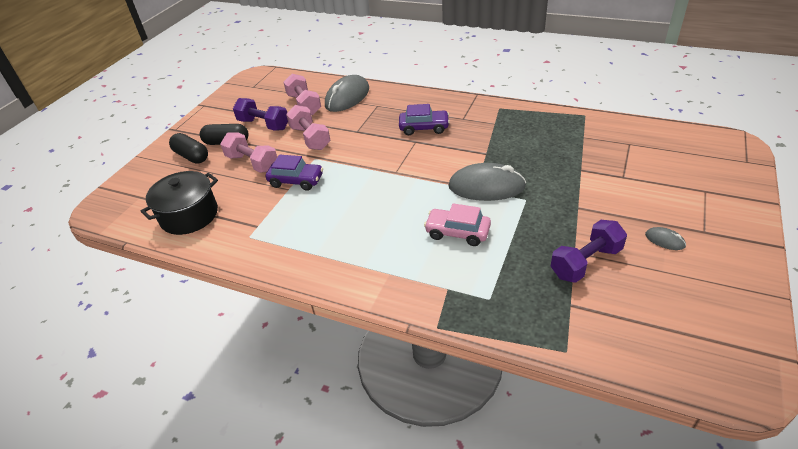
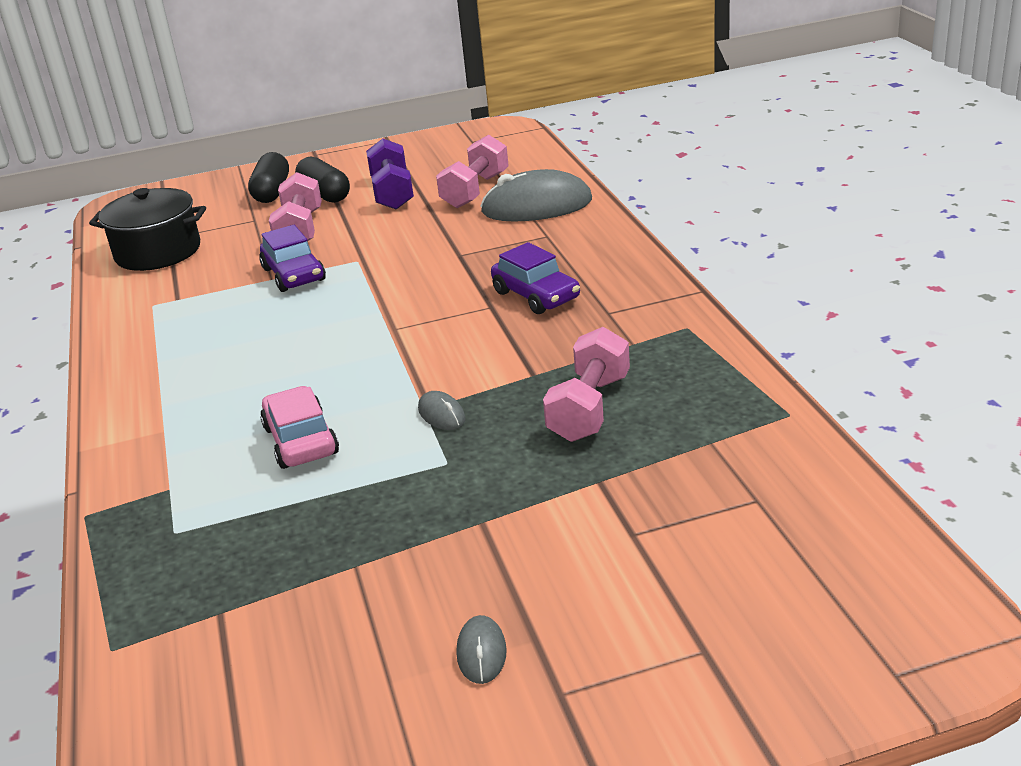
camera: 50 degrees right, 10 degrees down
pink dumbbell [286,105,331,150] -> pink dumbbell moved to [543,327,630,442]
grey mouse [448,163,526,201] -> grey mouse [418,391,465,430], size x0.44
purple dumbbell [551,220,627,283] -> none

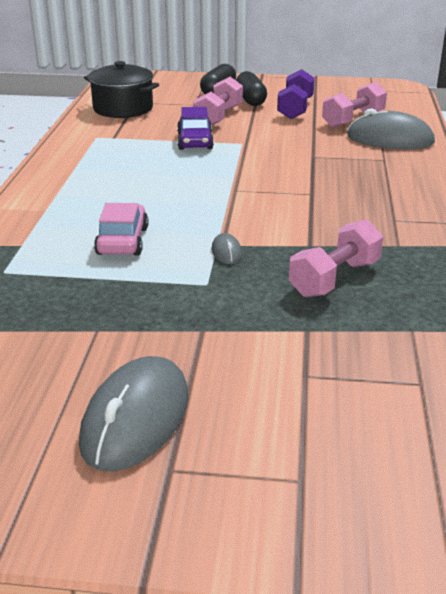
camera: 20 degrees right, 0 degrees up
grey mouse [456,615,507,684] -> grey mouse [79,356,188,472], size x2.26
purple car [491,242,580,314] -> none

